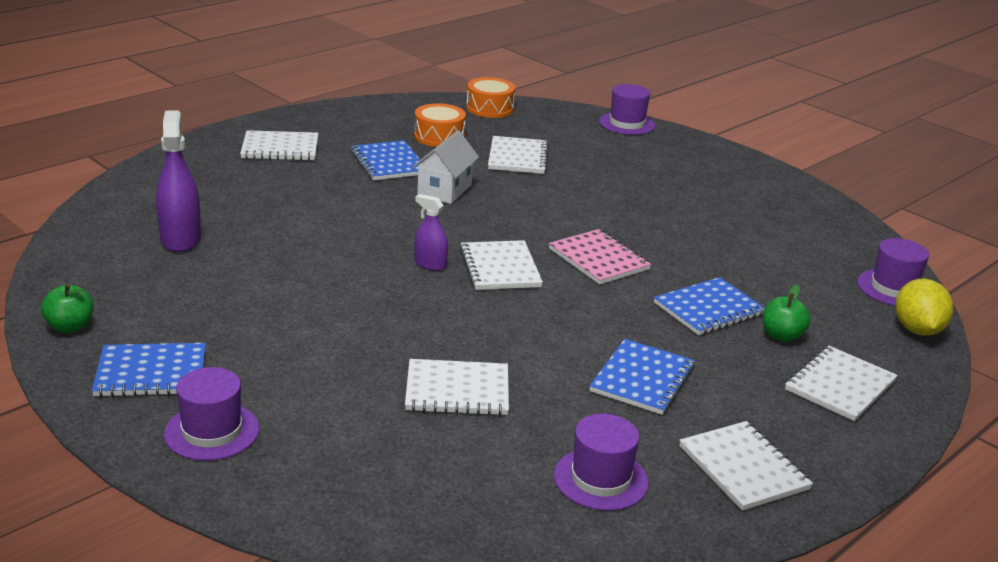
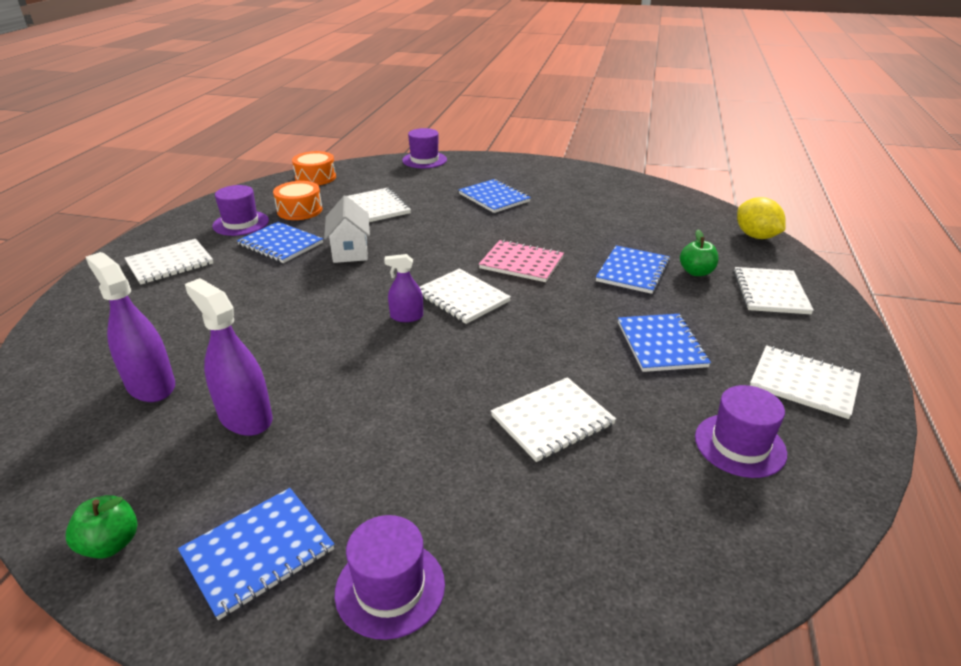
camera: 30 degrees left, 5 degrees up
purple hat [857,238,929,306] -> purple hat moved to [212,185,269,236]
none -> purple spray bottle [185,278,273,436]
none -> blue notebook [459,179,531,213]

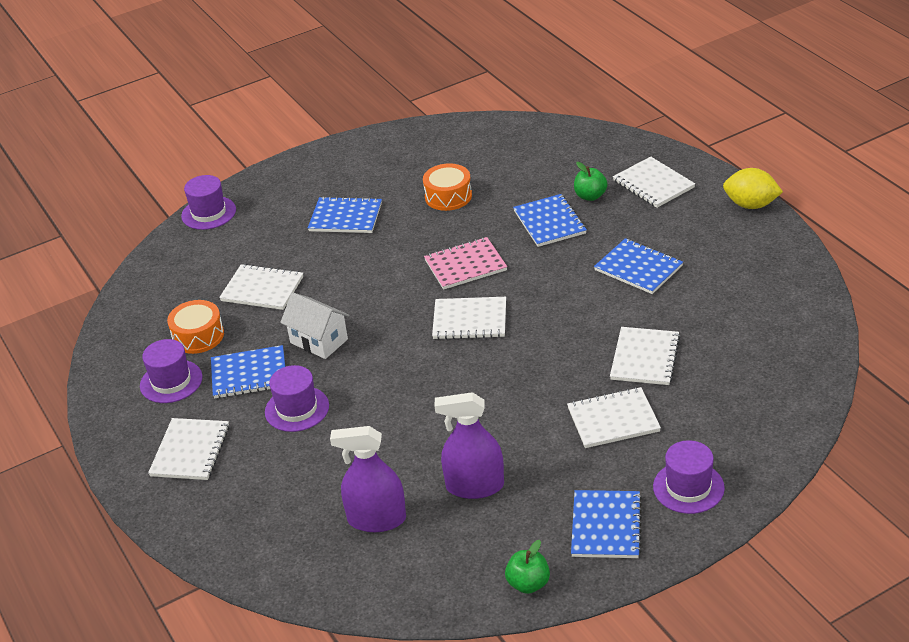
camera: 40 degrees left, 5 degrees up
orange drum [292,151,336,185] -> orange drum moved to [423,163,472,211]
purple spray bottle [384,254,423,322] -> none
purple hat [695,385,787,478] -> purple hat moved to [265,365,329,432]
yellow lemon [737,197,786,239] -> yellow lemon moved to [723,168,783,209]
white notebook [750,345,861,419] -> white notebook moved to [567,387,661,448]

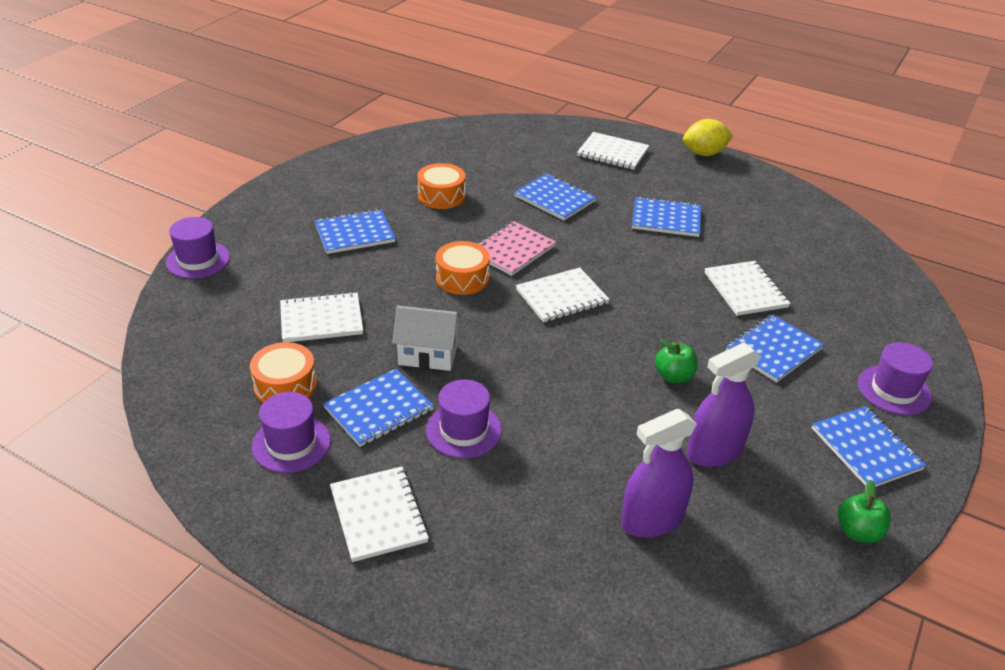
camera: 35 degrees left, 0 degrees up
white notebook [567,387,661,448] -> blue notebook [726,315,824,382]
green apple [574,162,608,201] -> green apple moved to [655,339,698,383]
none -> orange drum [436,241,490,295]

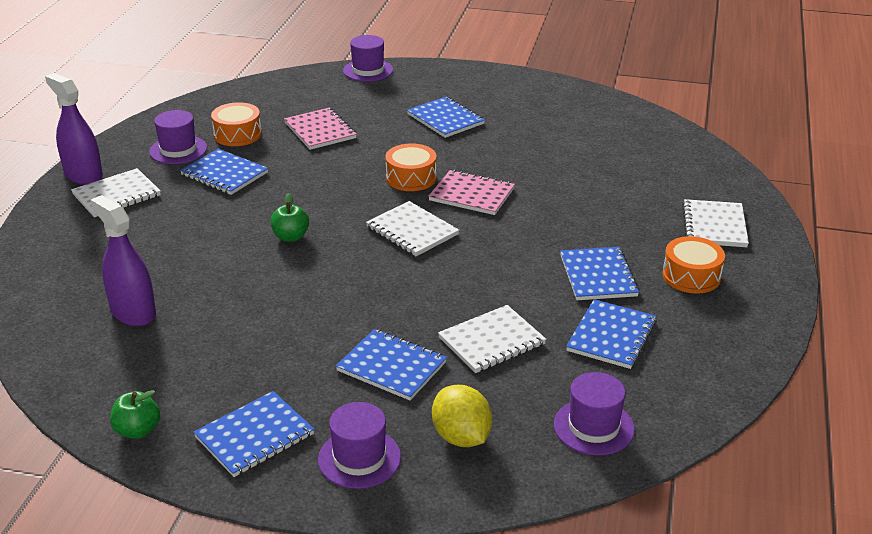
camera: 75 degrees right, 5 degrees down
white notebook [280,292,363,342] -> pink notebook [284,108,357,150]
white house [392,306,461,371] -> none
orange drum [417,163,466,209] -> orange drum moved to [662,236,725,293]
purple hat [426,379,502,458] -> purple hat moved to [554,372,635,455]
blue notebook [514,173,597,220] -> blue notebook moved to [566,299,657,369]
green apple [655,339,698,383] -> green apple moved to [270,193,309,242]
yellow lemon [683,119,733,156] -> yellow lemon moved to [432,385,492,447]
purple spray bottle [687,342,761,467] -> purple spray bottle moved to [45,73,103,185]

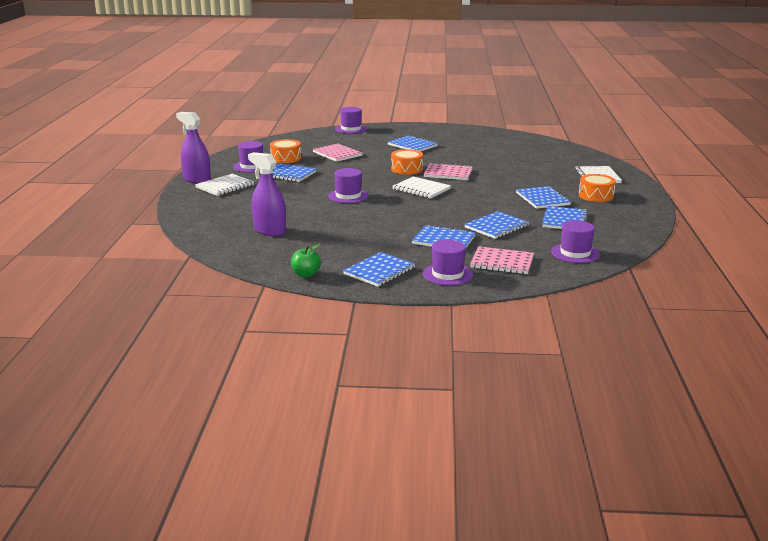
camera: 10 degrees left, 10 degrees down
green apple [270,193,309,242] -> purple hat [328,168,369,203]
yellow lemon [432,385,492,447] -> pink notebook [470,246,534,274]
white notebook [438,305,547,373] -> blue notebook [464,211,529,239]

